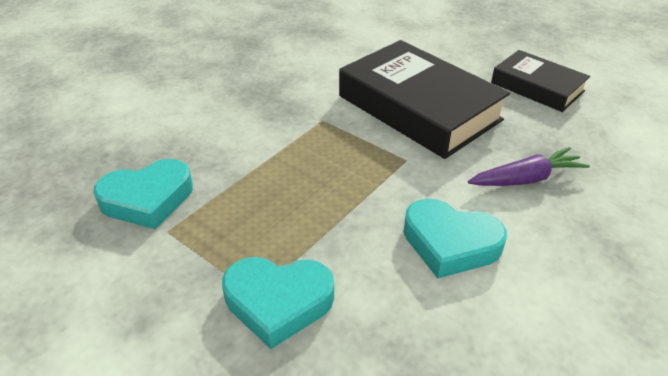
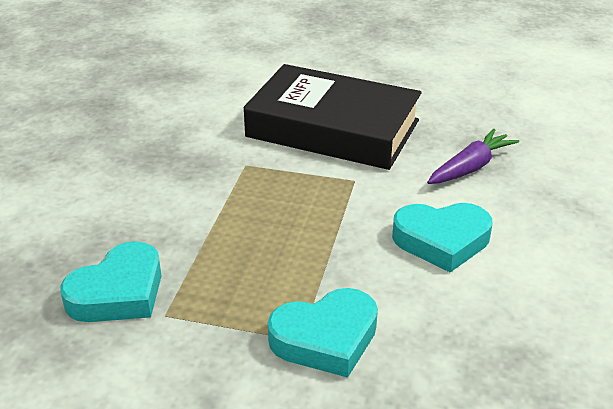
camera: 25 degrees left, 5 degrees down
black book [491,50,590,112] -> none

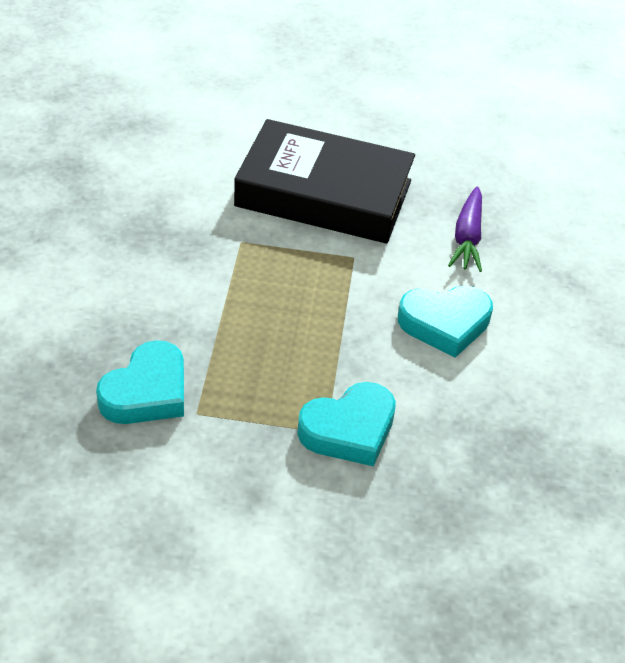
camera: 10 degrees left, 10 degrees up
purple carrot [427,129,519,184] -> purple carrot turned 150 degrees clockwise [448,187,482,272]

